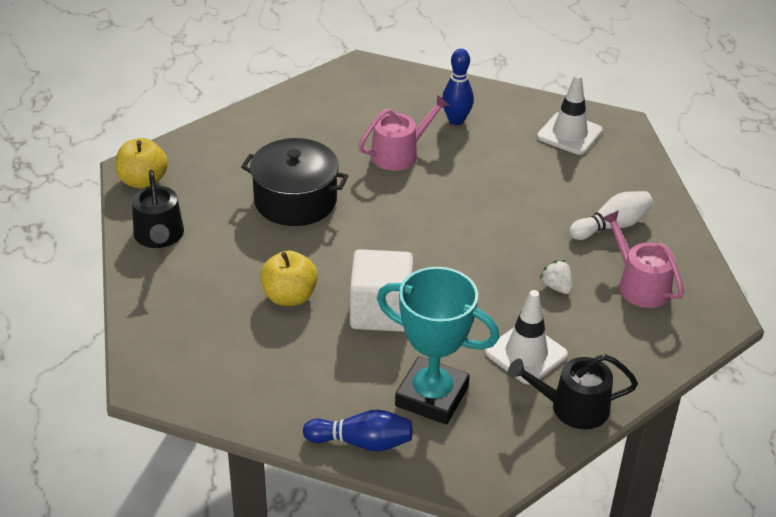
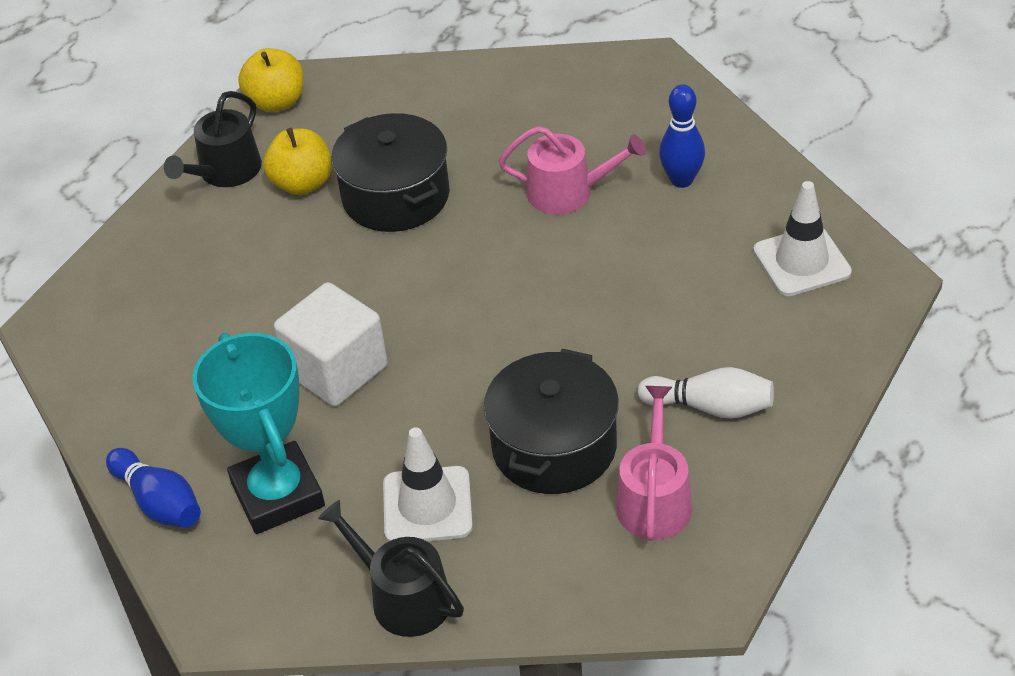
camera: 45 degrees right, 5 degrees up
yellow apple [260,250,318,306] -> yellow apple moved to [263,128,332,195]
white strawberry [540,260,572,294] -> black pot [484,348,619,494]

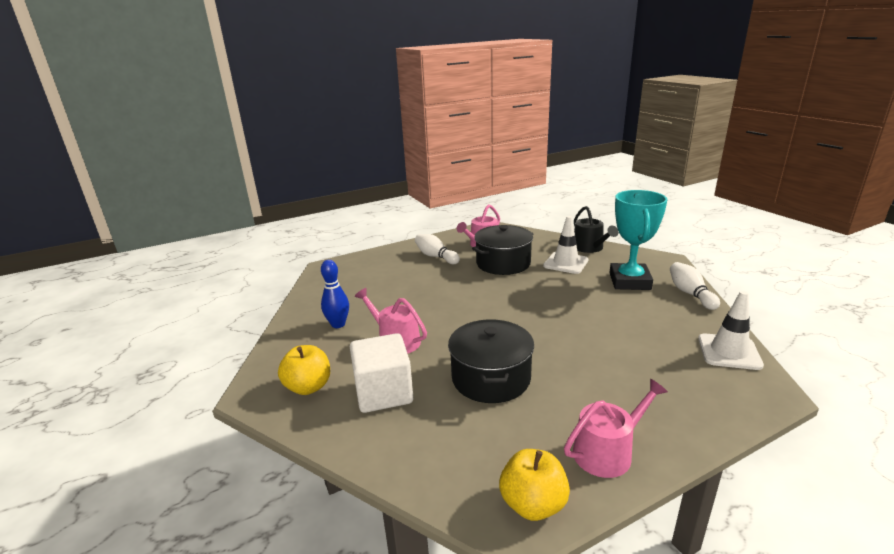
camera: 150 degrees left, 20 degrees down
blue bowling pin [106,448,201,528] -> white bowling pin [670,262,720,310]
black watering can [164,91,262,187] -> pink watering can [564,379,668,478]
yellow apple [263,128,332,195] -> yellow apple moved to [278,345,330,395]
white cube [274,282,388,407] -> white cube moved to [350,333,413,413]
white traffic cone [753,181,852,296] -> white traffic cone moved to [698,291,764,370]

